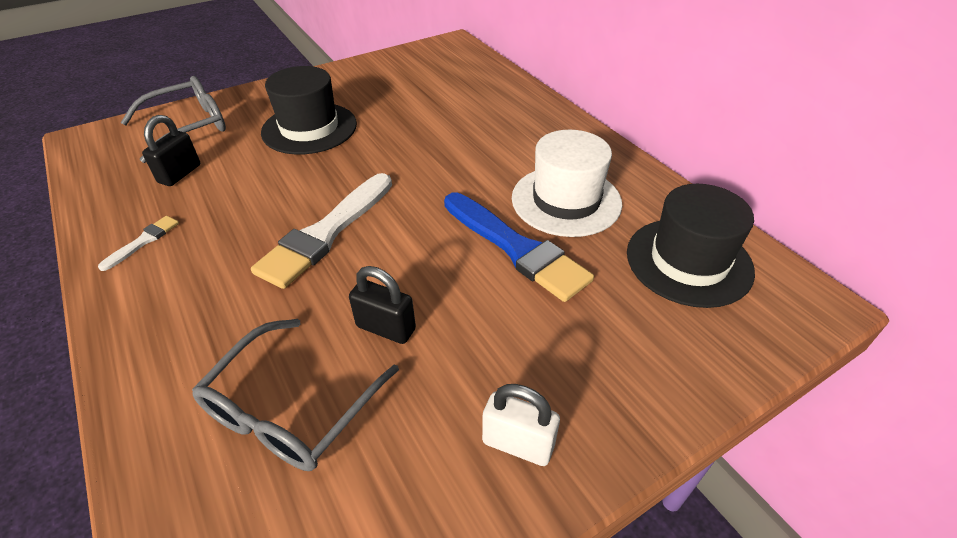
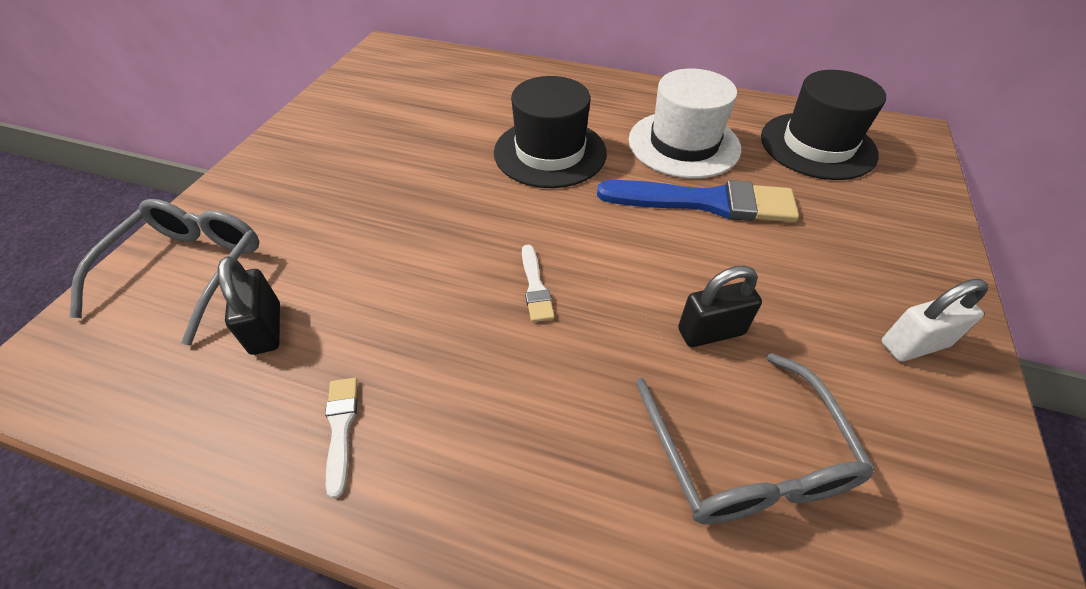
camera: 40 degrees left, 5 degrees up
white brush [251,173,392,289] -> white brush [522,245,555,322], size x0.45
black hat [261,66,357,154] -> black hat moved to [494,76,607,188]

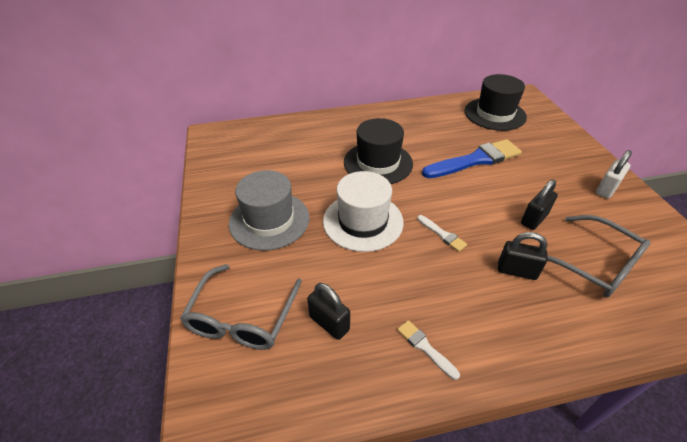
camera: 30 degrees left, 5 degrees down
grey glasses [70,199,259,345] -> grey glasses turned 150 degrees counterclockwise [180,264,302,350]
white hat [629,68,741,179] -> white hat moved to [323,171,404,252]
none -> grey hat [229,170,309,251]
none -> black padlock [498,232,548,280]

